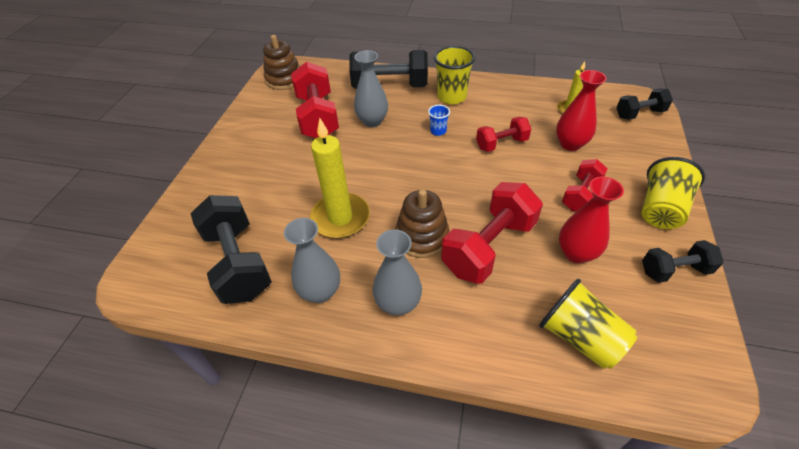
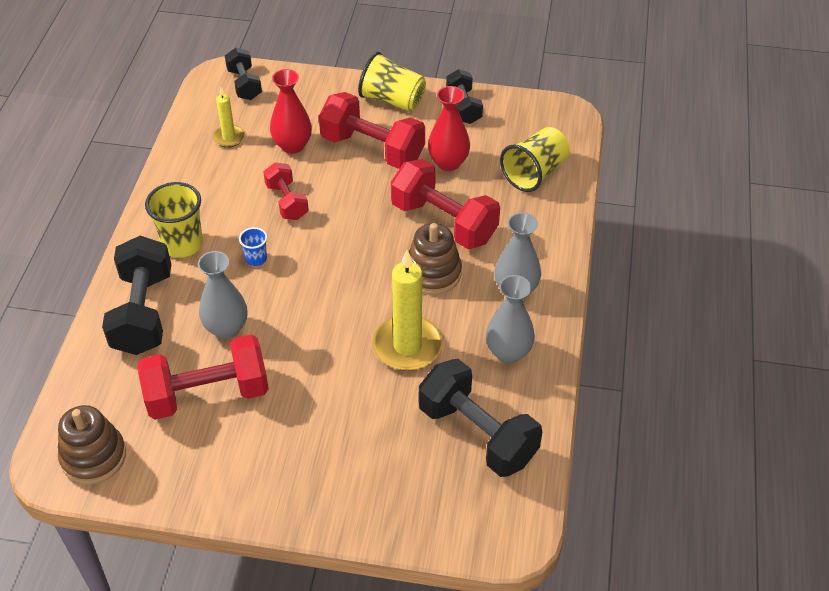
camera: 95 degrees left, 0 degrees up
black dumbbell [191,195,272,304] -> black dumbbell turned 75 degrees clockwise [419,359,542,477]
red dumbbell [562,159,607,211] -> red dumbbell [319,92,425,169], size x1.74

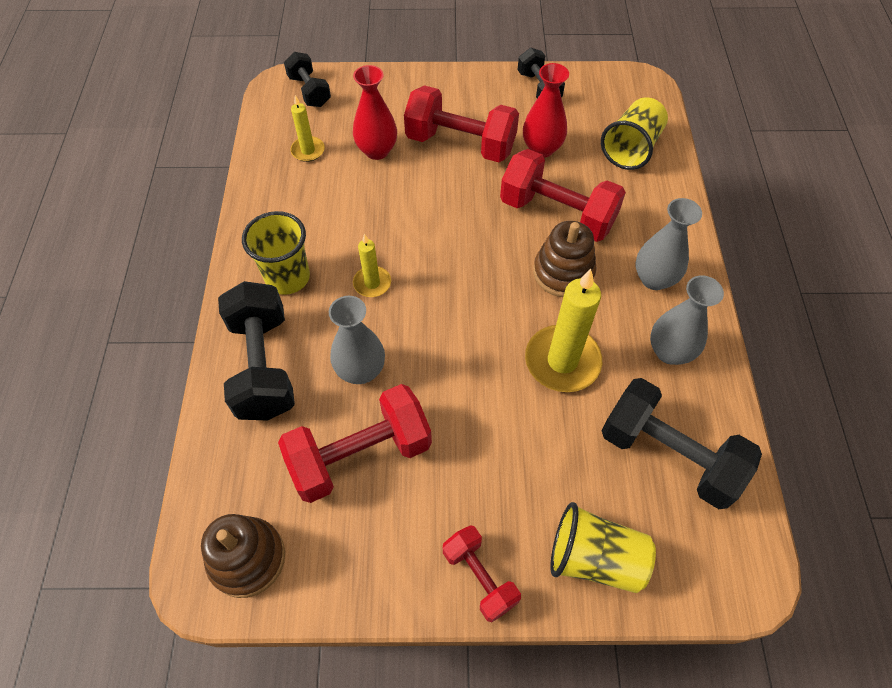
camera: 10 degrees left, 10 degrees up
blue cup [239,227,267,266] -> yellow candle [353,234,391,297]
red dumbbell [263,162,309,220] -> red dumbbell moved to [443,525,521,622]
yellow cup [358,52,426,111] -> yellow cup moved to [550,502,656,593]

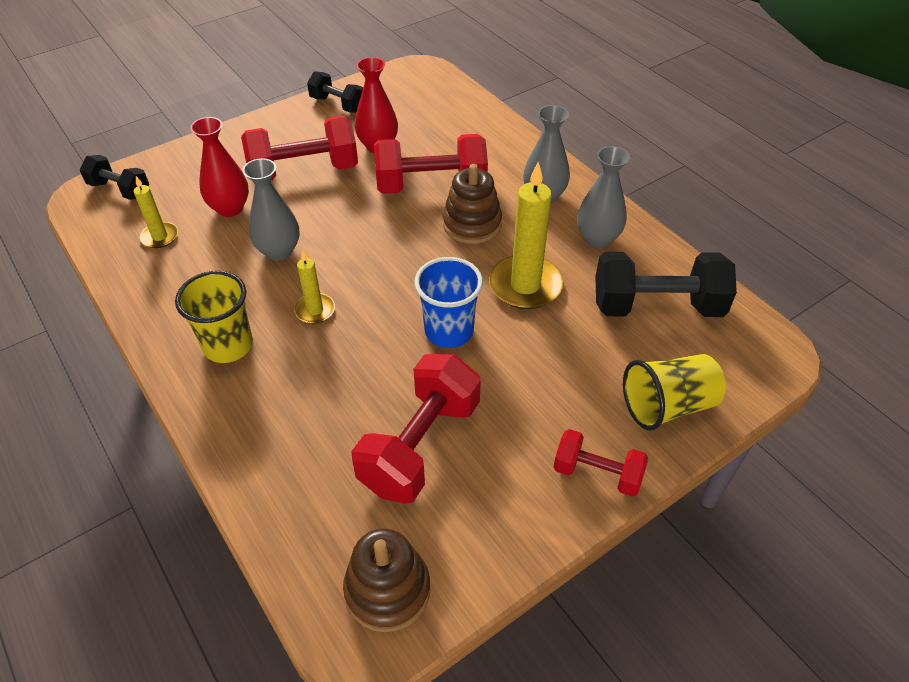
camera: 35 degrees left, 10 degrees down
black dumbbell [218,281,295,421] -> none
grey vase [329,296,385,384] -> grey vase moved to [243,158,300,261]
yellow cup [601,97,668,170] -> none
none -> blue cup [414,257,483,348]

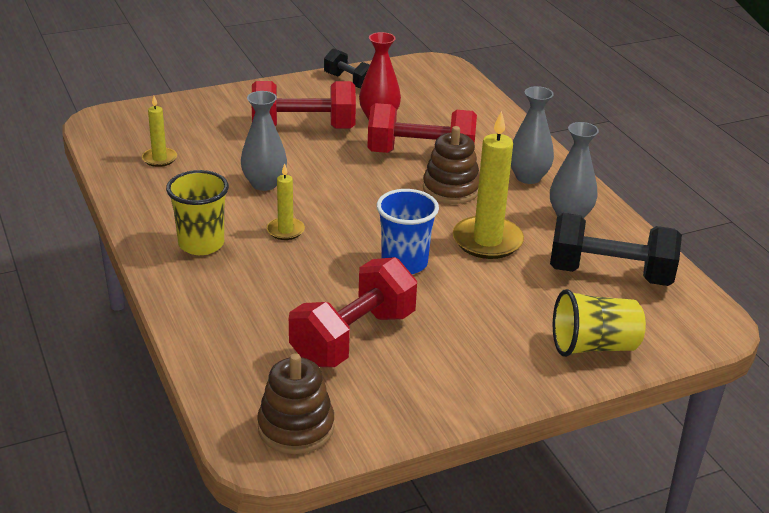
camera: 10 degrees right, 15 degrees down
black dumbbell [80,155,149,200] -> none
red vase [190,117,249,217] -> none
red dumbbell [554,429,648,497] -> none

